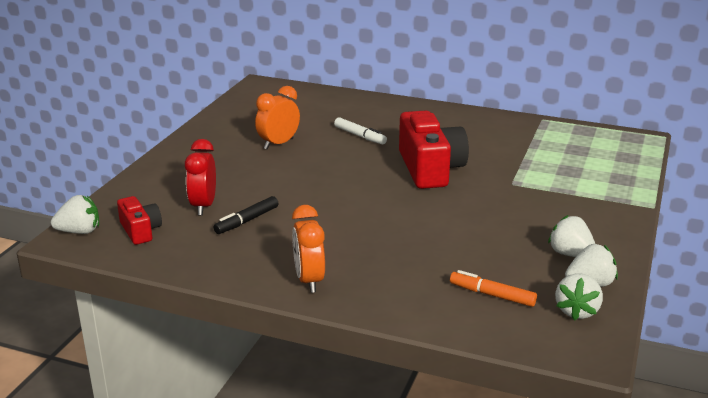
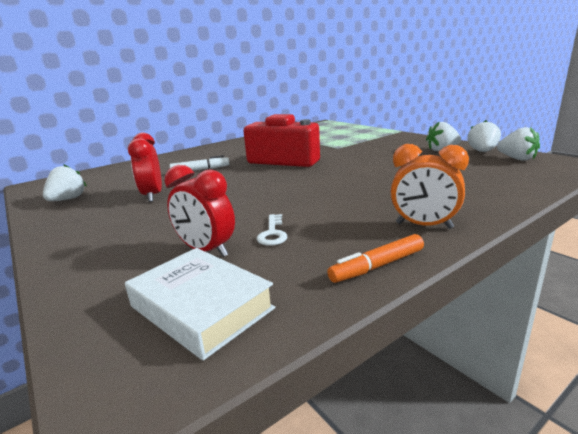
camera: 55 degrees left, 5 degrees down
white strawberry [51,195,99,234] -> white strawberry moved to [43,164,87,201]
red camera [117,196,162,245] -> white book [125,248,275,361]
black marker [214,196,279,234] -> white key [257,214,287,246]
orange clock [255,86,300,149] -> red clock [128,132,162,202]
orange marker [450,270,537,307] -> orange marker moved to [327,234,424,283]

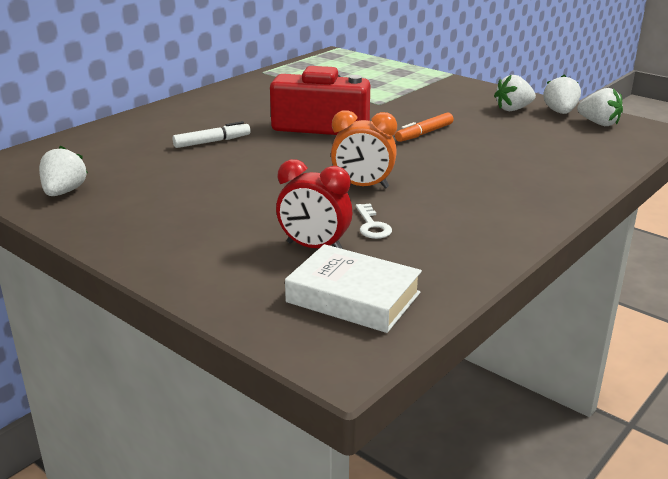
camera: 15 degrees left, 5 degrees up
red clock [128,132,162,202] -> none
orange marker [327,234,424,283] -> orange marker moved to [395,113,453,142]
orange clock [391,144,469,229] -> orange clock moved to [331,110,397,188]

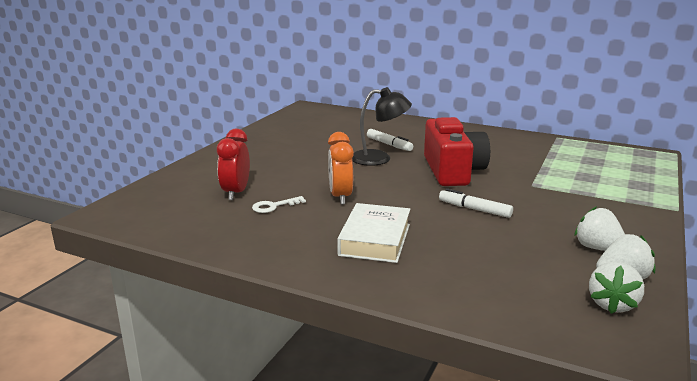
camera: 75 degrees right, 5 degrees down
white strawberry [39,146,88,196] -> none
white book [285,244,422,333] -> white book moved to [337,203,410,263]
orange marker [395,113,453,142] -> white marker [439,188,513,218]
none -> black lamp [352,87,412,166]

